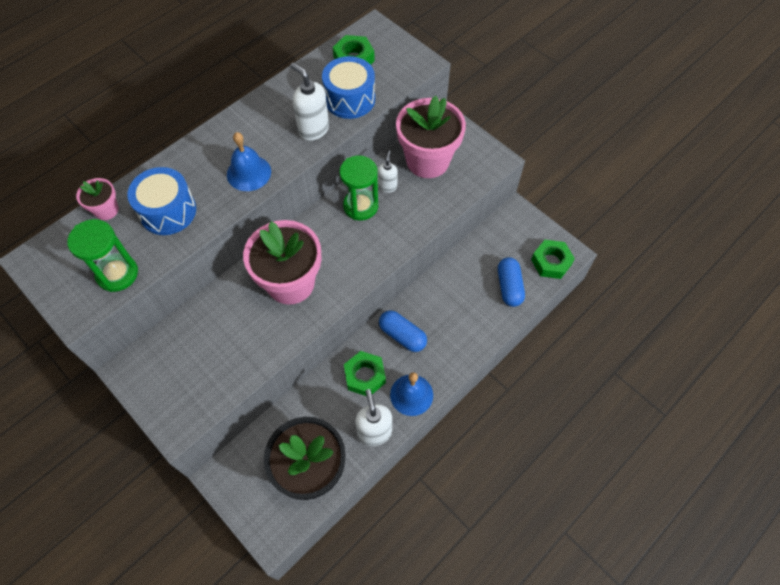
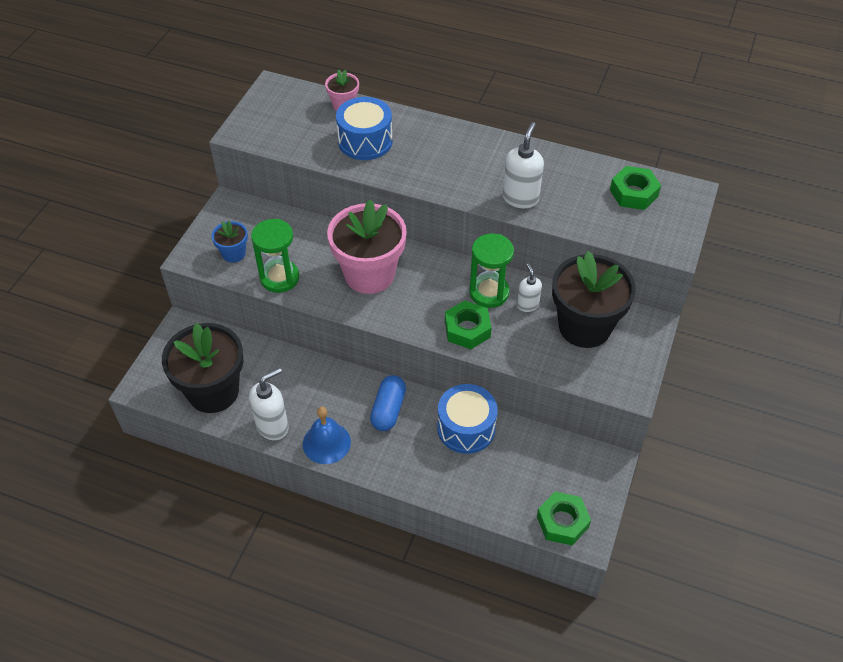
camera: 65 degrees right, 10 degrees down
green hourglass [67,219,138,292] -> green hourglass moved to [251,219,299,293]
blue bell [227,132,271,191] -> none
blue drum [322,56,375,119] -> blue drum moved to [437,384,498,454]
green nut [344,351,386,396] -> green nut moved to [445,300,491,349]
white soap dispenser [378,151,398,193] -> white soap dispenser turned 90 degrees counterclockwise [517,263,542,312]
pink flower pot [396,96,466,178] -> black flower pot [552,251,636,348]
blue capsule [498,257,525,307] -> none
none -> blue flower pot [212,221,248,263]

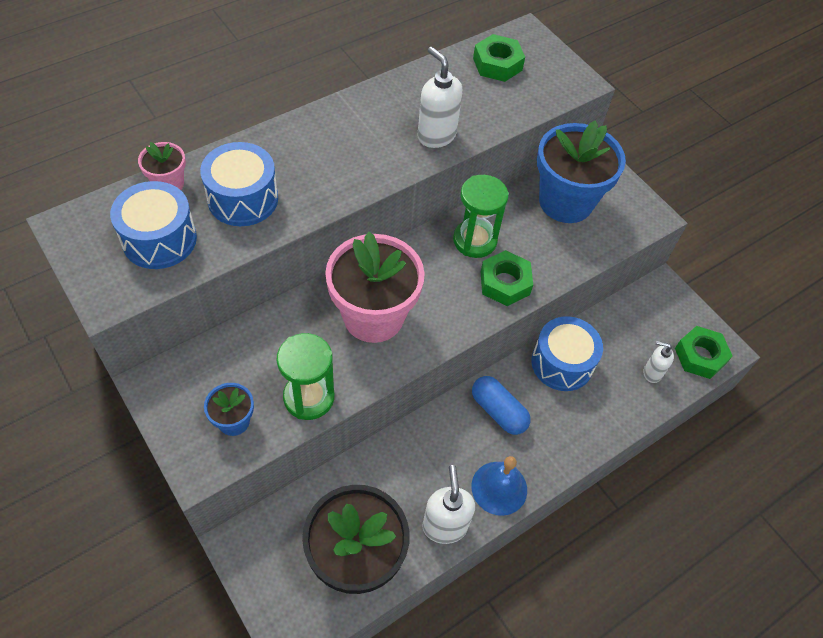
camera: 60 degrees left, 5 degrees up
white soap dispenser [517,263,542,312] -> white soap dispenser moved to [643,341,674,383]
black flower pot [552,251,636,348] -> blue flower pot [537,120,626,223]
none -> blue drum [110,181,197,269]

